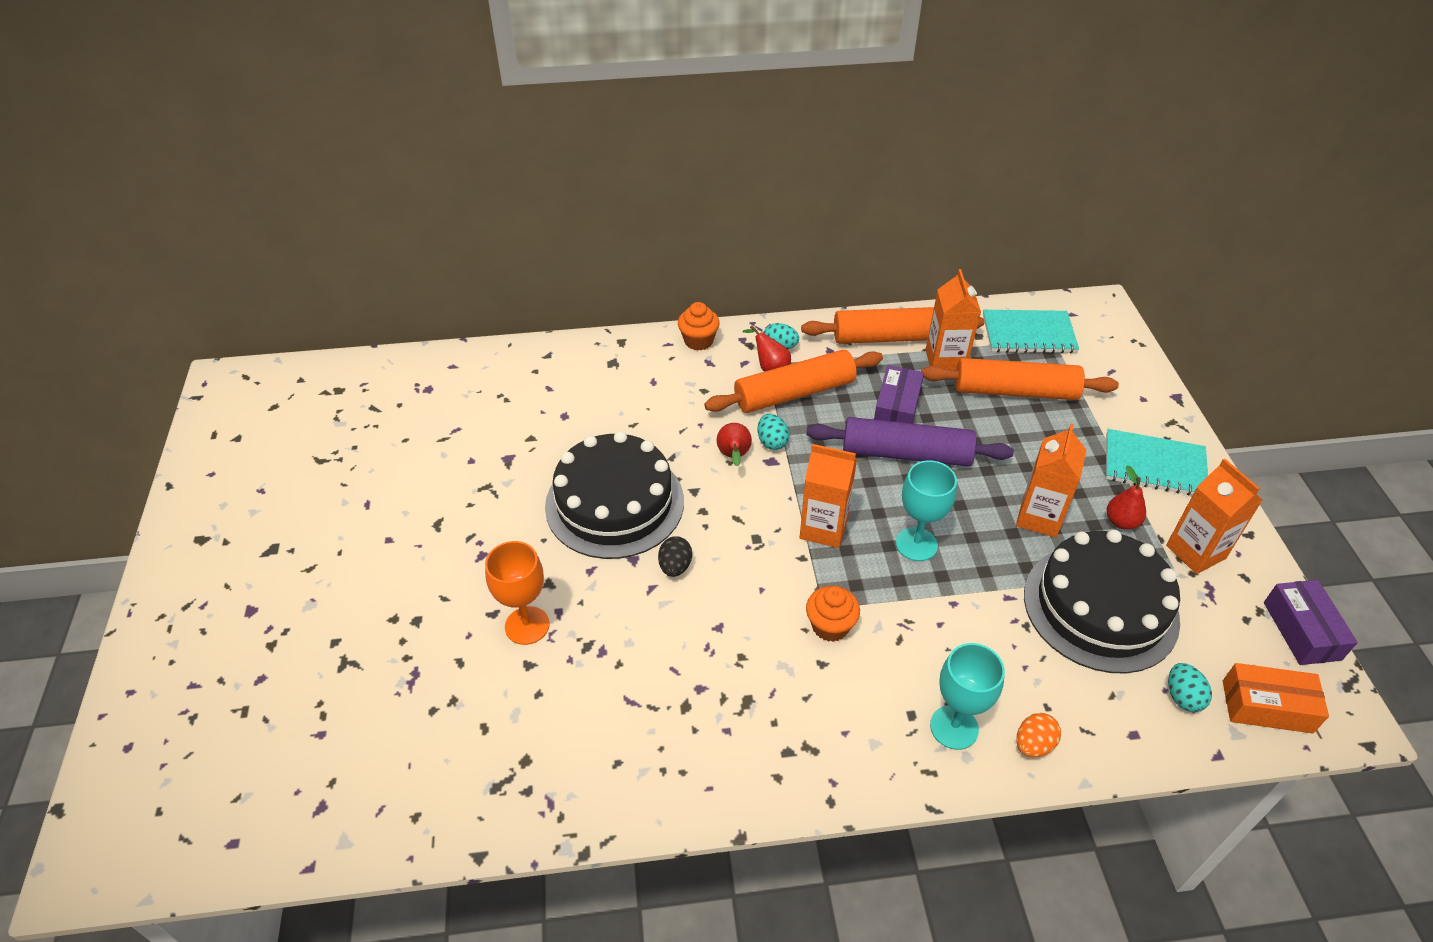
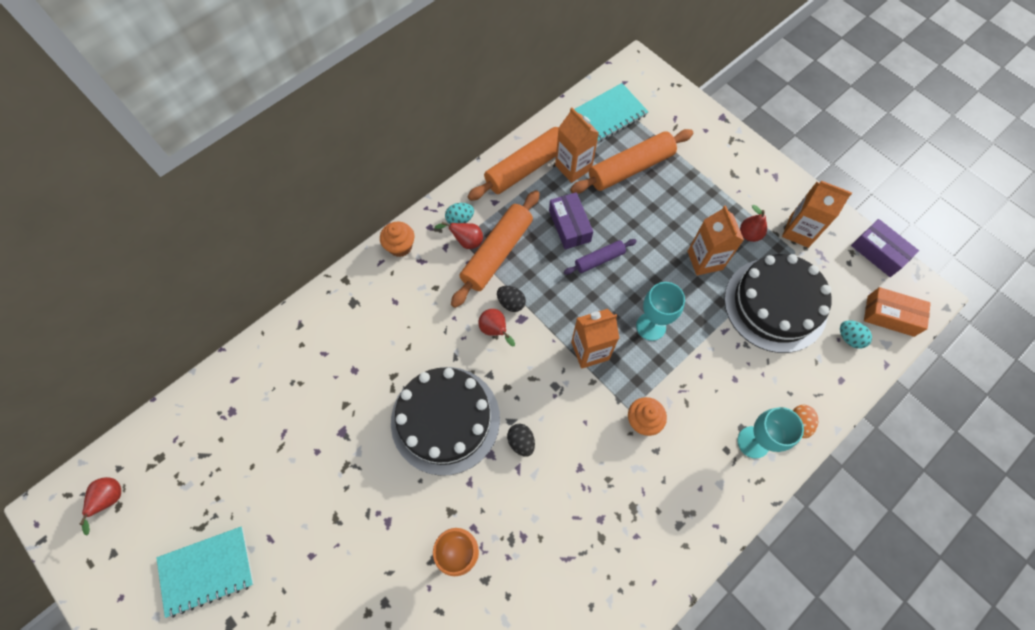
camera: 35 degrees left, 20 degrees up
turquoise egg [758,414,789,450] -> black egg [497,286,526,312]
purple rolling pin [806,417,1014,467] -> purple rolling pin [564,239,637,275], size x0.54
turquoise notebook [1106,429,1208,495] -> turquoise notebook moved to [156,527,254,618]
orange box [1223,663,1329,734] -> orange box turned 45 degrees clockwise [864,287,931,337]
none -> red pear [79,477,121,536]

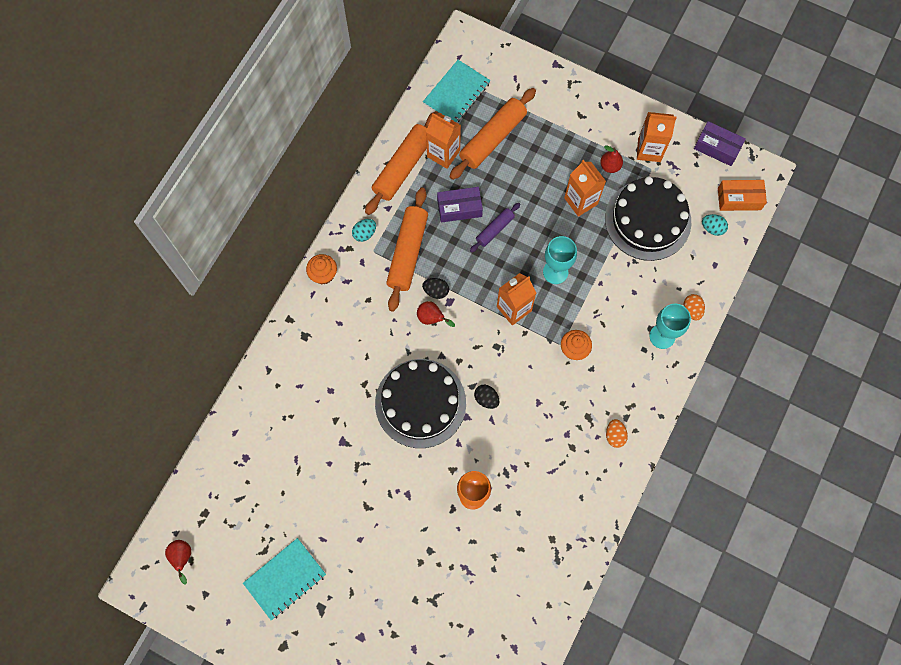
camera: 20 degrees left, 5 degrees up
red pear [435,222,483,249] -> none
purple box [549,192,593,249] -> purple box turned 60 degrees counterclockwise [437,187,483,223]
none -> orange egg [606,419,628,448]

